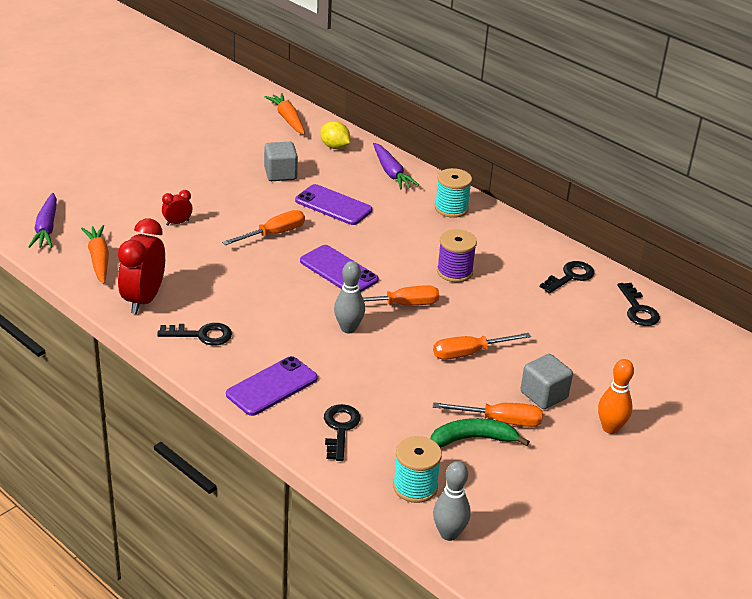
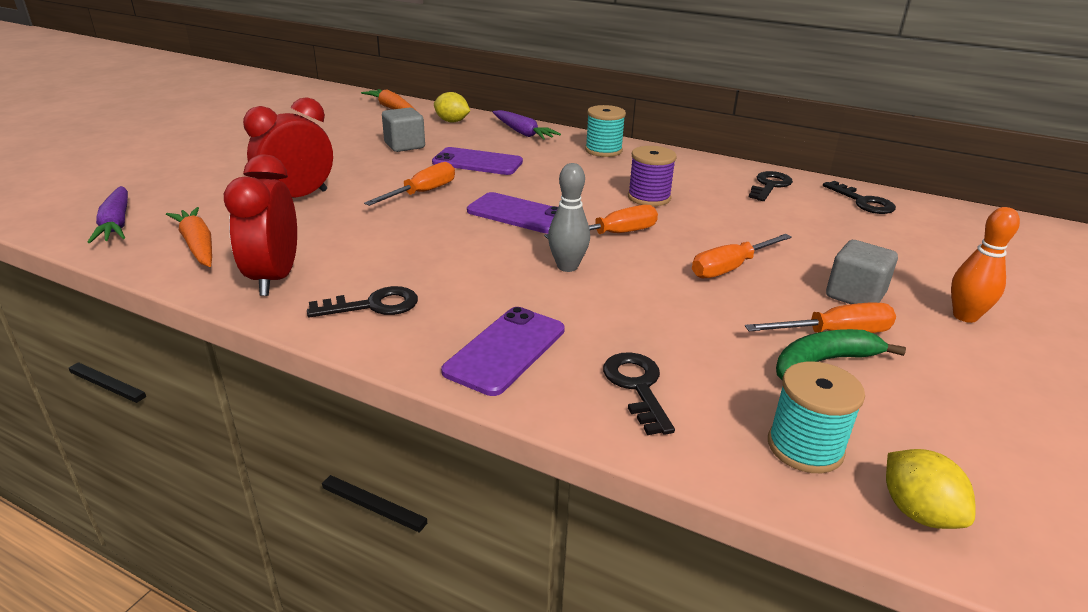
camera: 15 degrees left, 5 degrees down
red clock [162,190,192,226] -> red clock [243,97,333,198], size x2.09
grey bowling pin [433,461,471,541] -> yellow lemon [886,449,975,529]

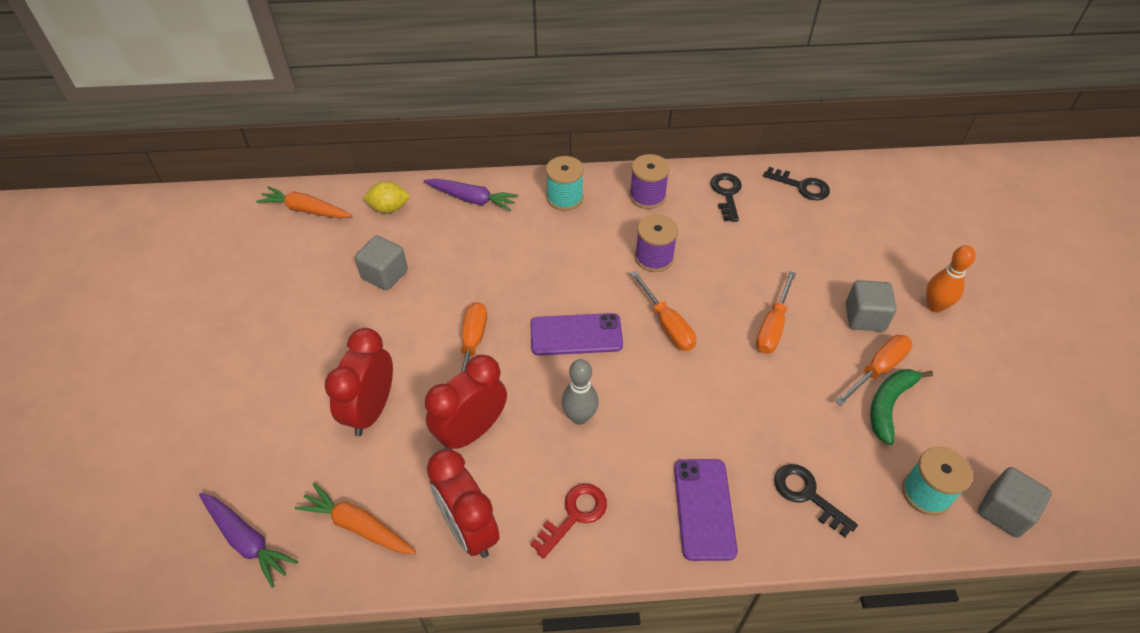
camera: 30 degrees left, 20 degrees up
black key [307,286,418,317] -> red key [530,484,607,559]
purple phone [432,147,523,175] -> none
orange screwdriver [544,205,658,239] -> orange screwdriver turned 120 degrees clockwise [630,271,696,351]
grey bowling pin [548,163,590,272] -> grey bowling pin moved to [562,359,599,425]
yellow lemon [886,449,975,529] -> grey cube [978,467,1052,538]
none -> red clock [425,355,507,449]
none -> purple spool [629,154,670,209]

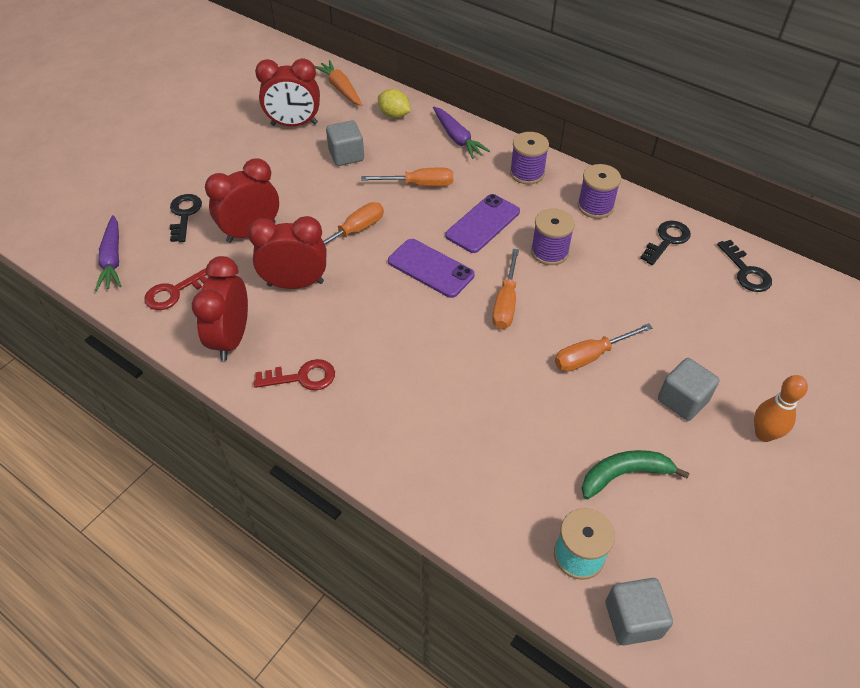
camera: 40 degrees right, 0 degrees up
orange carrot [295,483,416,554] -> red key [145,268,210,310]
turquoise spool [546,156,584,211] -> purple spool [510,132,549,184]
grey bowling pin [562,359,599,425] -> none
purple phone [674,459,738,561] -> purple phone moved to [445,194,520,253]
black key [774,464,858,537] -> black key moved to [170,194,202,242]
orange screwdriver [835,335,912,406] -> orange screwdriver moved to [361,167,453,187]
none -> red clock [255,58,320,126]

